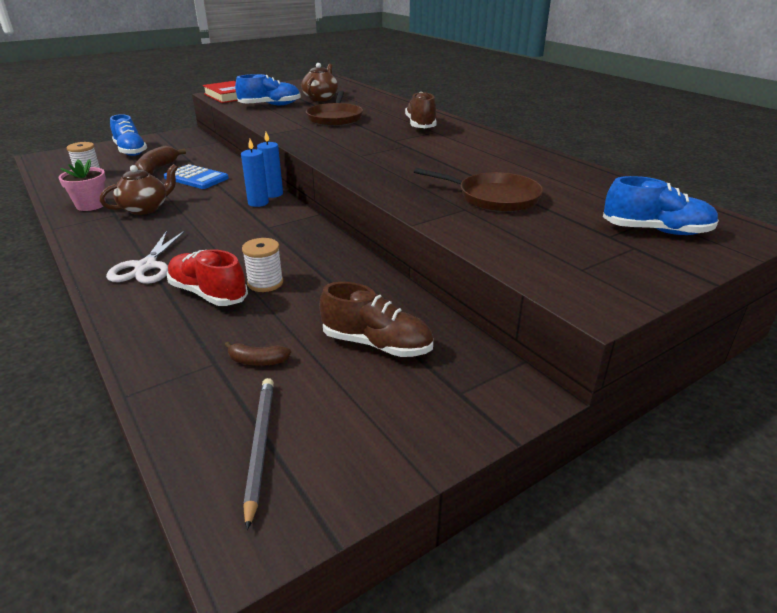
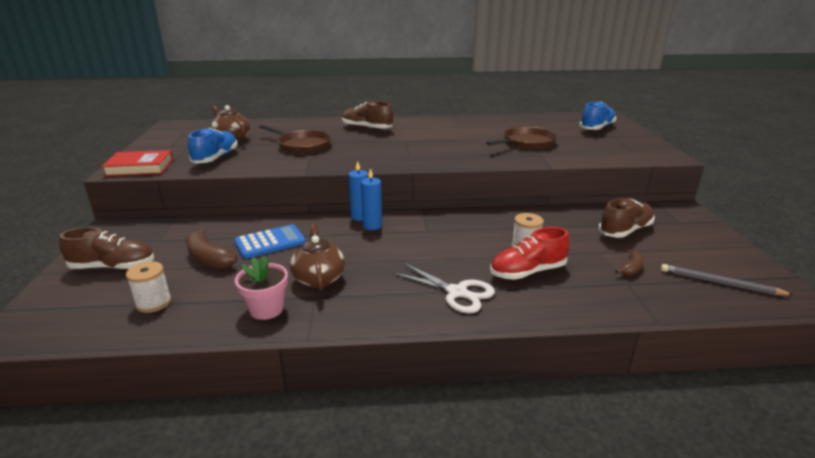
camera: 60 degrees left, 5 degrees down
blue shoe [110,114,147,156] -> brown shoe [59,227,154,270]

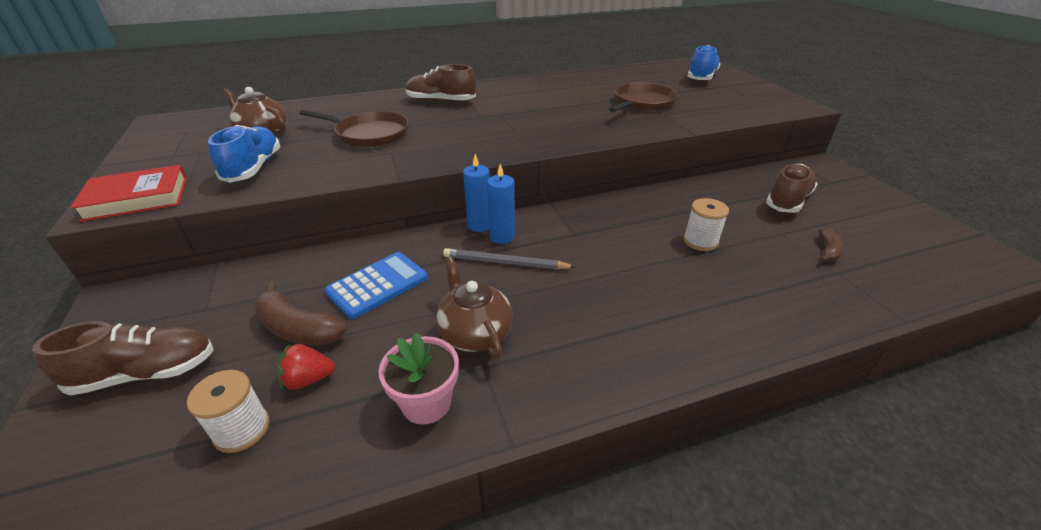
camera: 15 degrees left, 10 degrees up
white scissors [392,263,495,313] -> none
red shoe [490,227,570,280] -> none
grey pencil [661,264,793,296] -> grey pencil moved to [443,248,575,269]
none -> red strawberry [277,344,335,390]

